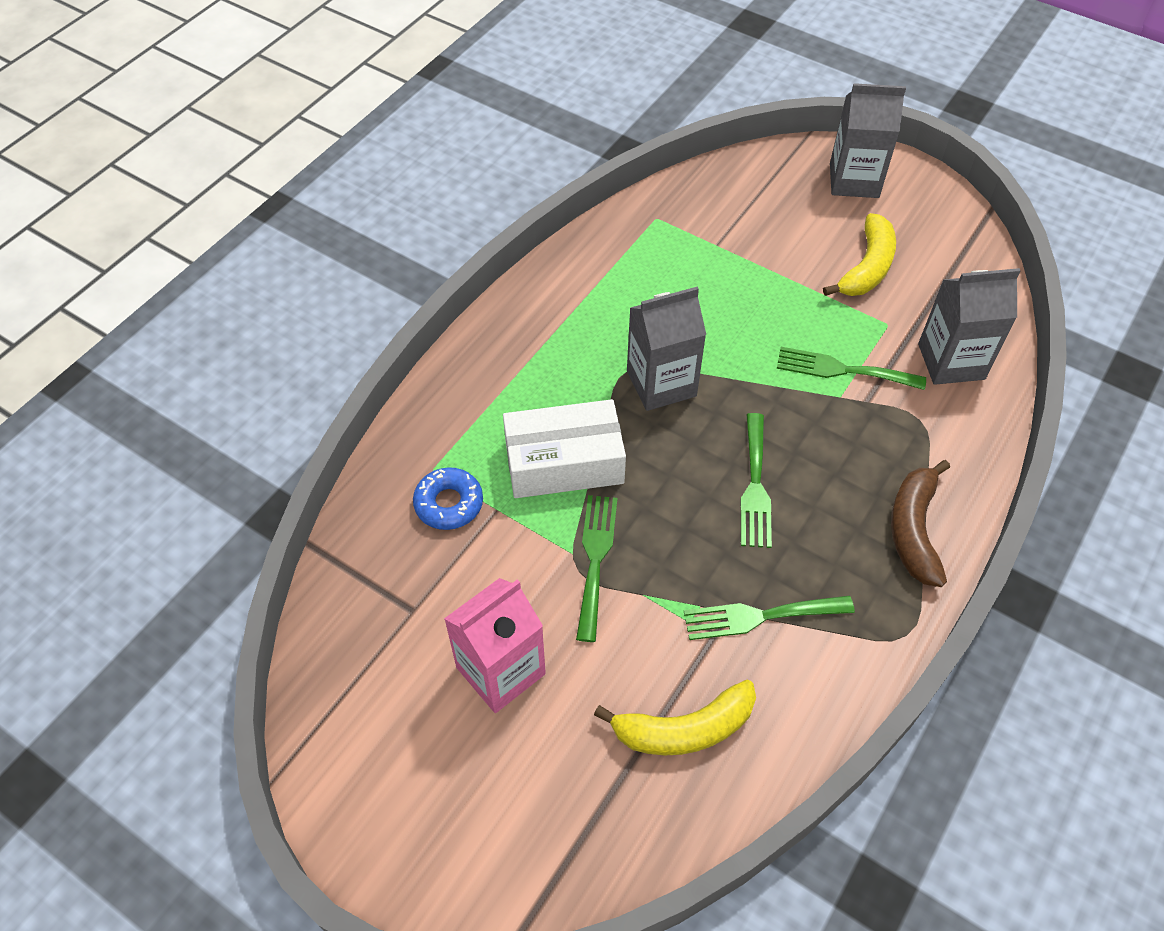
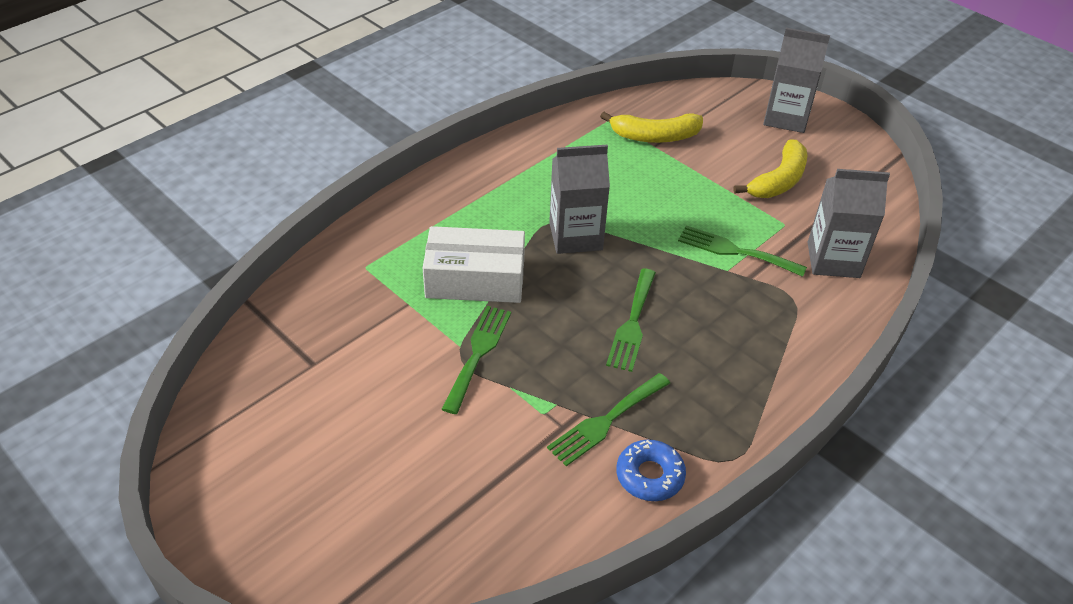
camera: 10 degrees right, 10 degrees down
blue donut [413,467,483,530] -> blue donut moved to [616,440,686,501]
pink carton [444,578,546,713] -> none
yellow banana [594,680,756,755] -> yellow banana moved to [600,112,703,143]
green fork [684,596,855,640] -> green fork turned 45 degrees counterclockwise [547,373,670,466]
brown banana [891,460,950,587] -> none

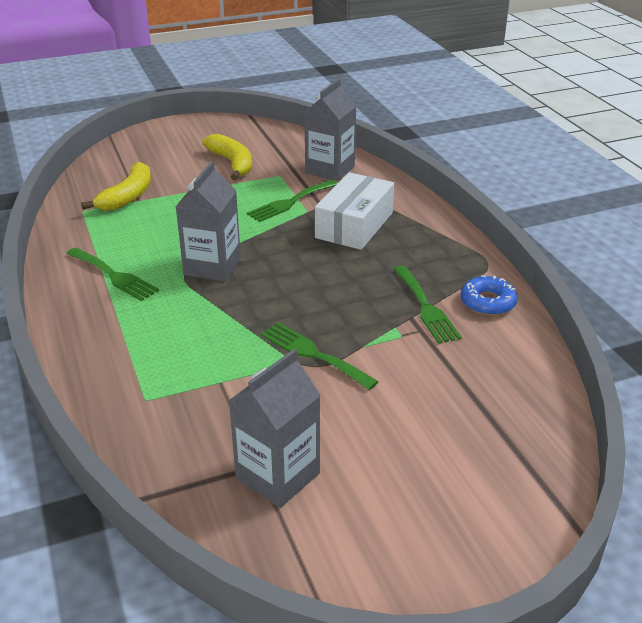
camera: 65 degrees left, 10 degrees down
white box [423,226,525,303] -> white box moved to [315,172,394,250]
green fork [606,269,656,372] -> green fork moved to [66,247,159,301]
grey carton [763,28,830,133] -> grey carton moved to [228,349,321,508]

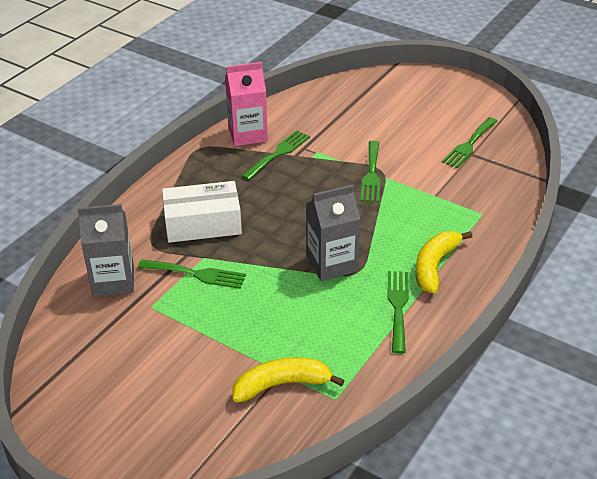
camera: 125 degrees left, 5 degrees up
yellow banana [202,134,252,180] -> yellow banana moved to [415,231,473,293]
grey carton [228,349,321,508] -> green fork [442,117,498,168]
blue donut [460,275,518,315] -> pink carton [225,62,268,146]

